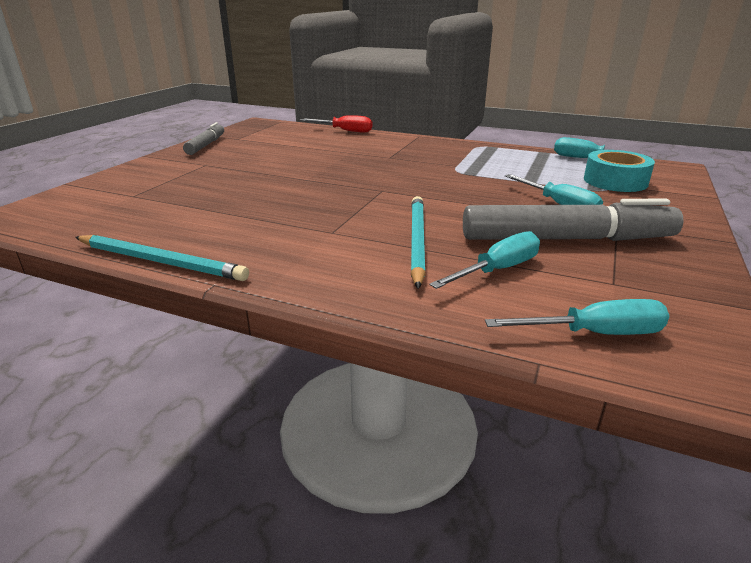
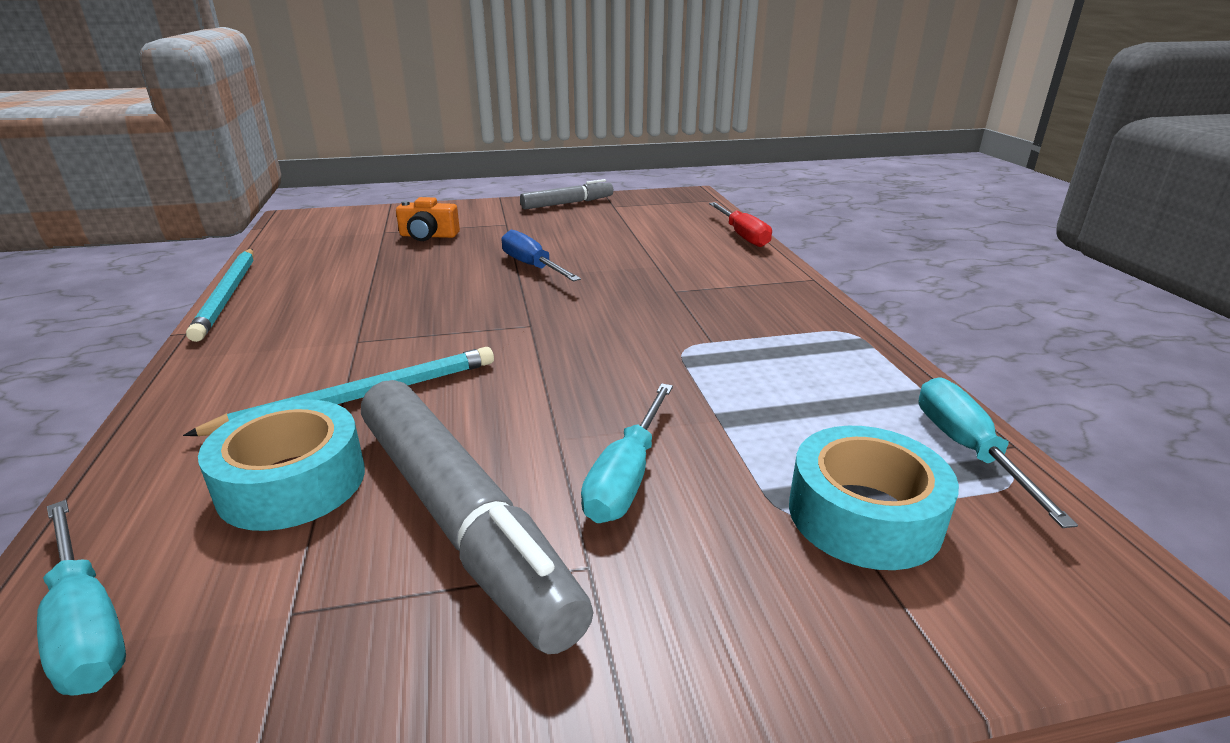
camera: 55 degrees right, 0 degrees up
turquoise screwdriver [429,231,540,289] -> turquoise tape [198,399,365,531]
none -> orange camera [396,197,460,241]
none -> blue screwdriver [502,230,581,281]

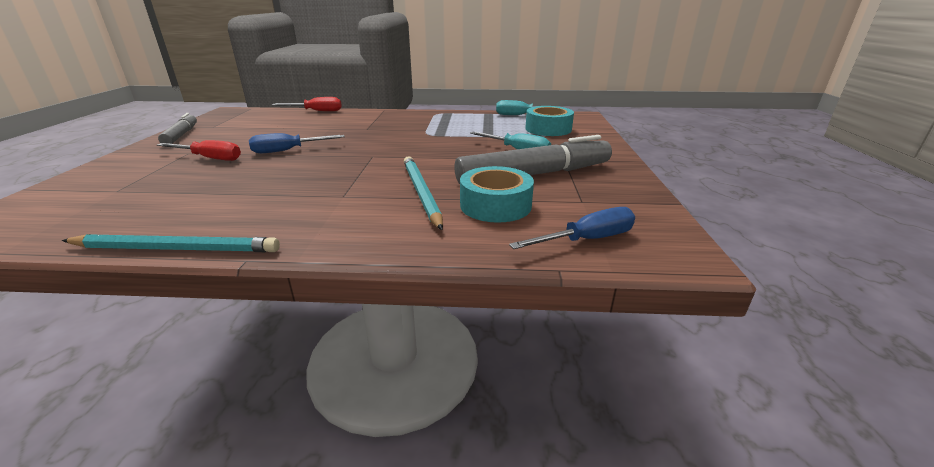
camera: 75 degrees left, 0 degrees up
turquoise screwdriver [37,500,126,696] -> blue screwdriver [509,207,635,249]
orange camera [396,197,460,241] -> none
none -> red screwdriver [157,140,241,161]

